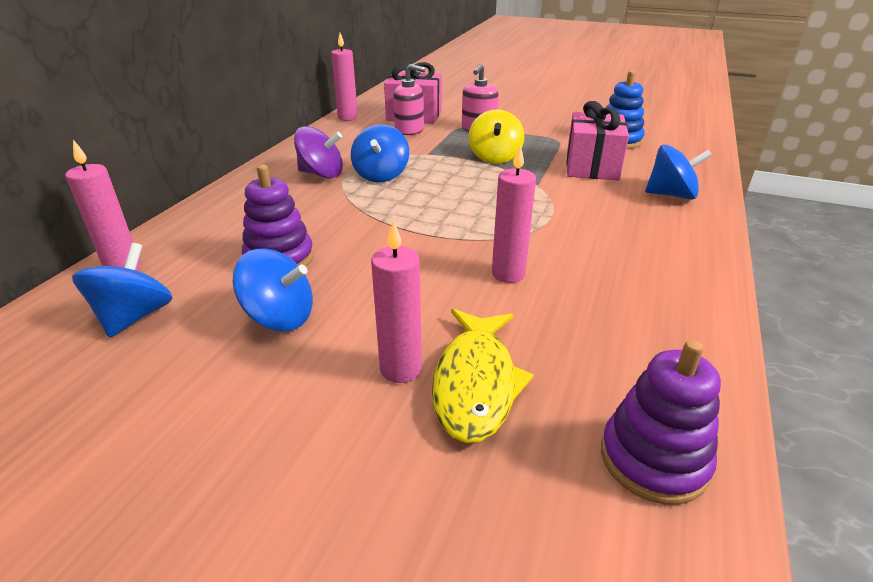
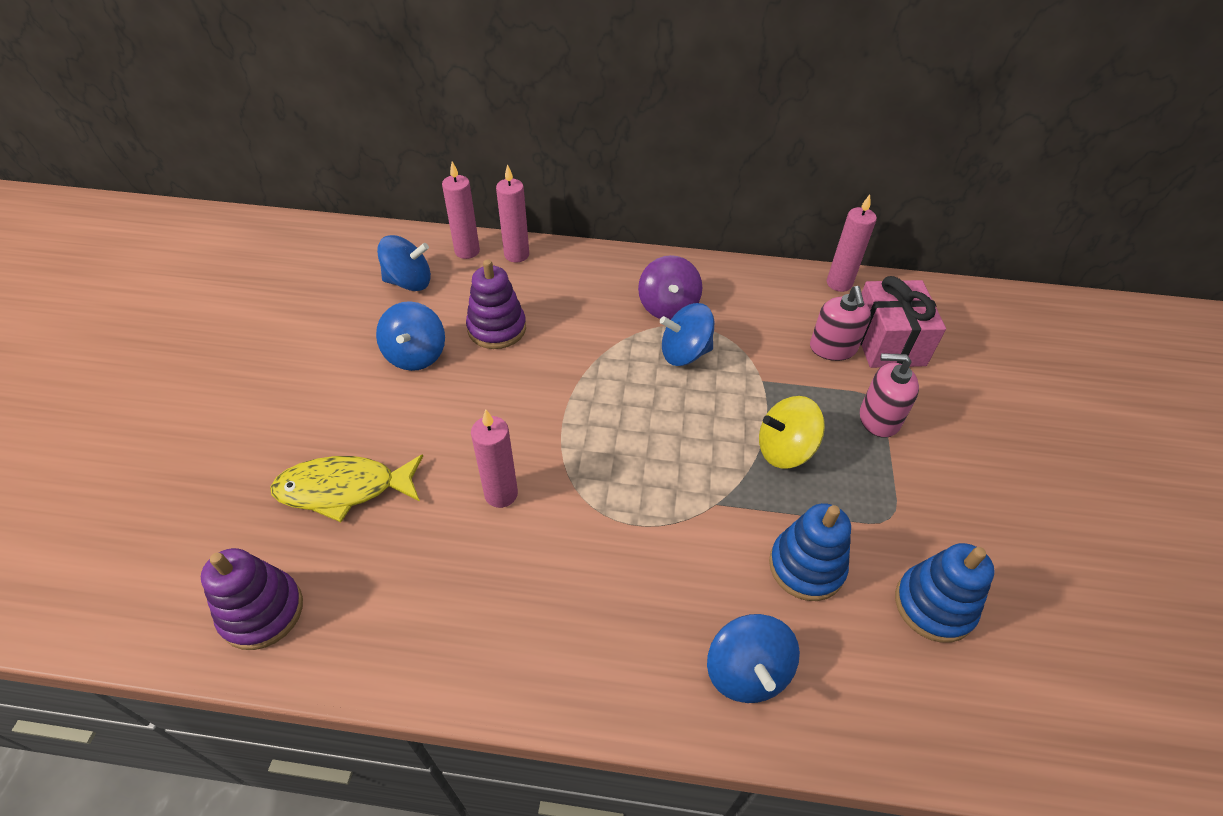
camera: 75 degrees right, 15 degrees up
pink candle [371,220,422,383] -> pink candle moved to [496,164,529,262]
pink gift [566,101,629,181] -> blue stacking toy [769,503,851,601]

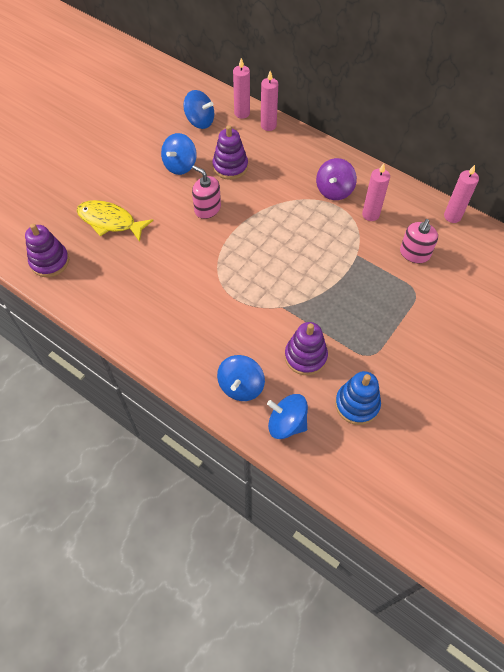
camera: 30 degrees right, 10 degrees up
pink candle [471,409,518,508] -> pink candle moved to [362,163,390,221]
blue spinning top [660,303,714,366] -> blue spinning top moved to [267,394,308,439]
yellow spinning top [759,396,825,468] -> none
blue stacking toy [769,503,851,601] -> purple stacking toy [285,322,328,375]
pink gift [860,276,946,368] -> none
pink soap dispenser [860,353,919,438] -> pink soap dispenser moved to [192,165,221,219]

